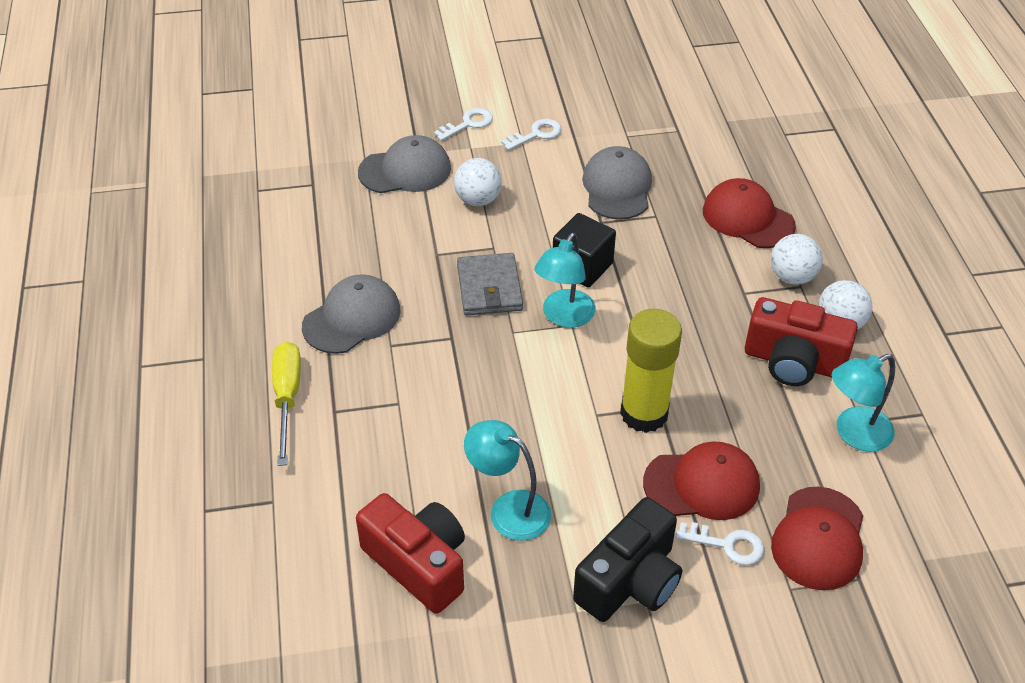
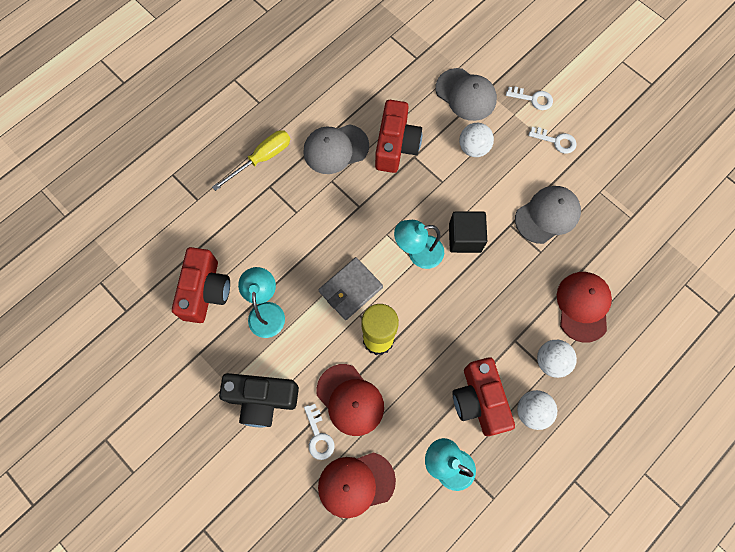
camera: 55 degrees right, 25 degrees up
grey cap [302,274,401,354] -> grey cap turned 150 degrees clockwise [303,124,369,174]
grey wallet [457,253,523,316] -> grey wallet moved to [319,257,383,320]
none -> red camera [375,100,422,173]

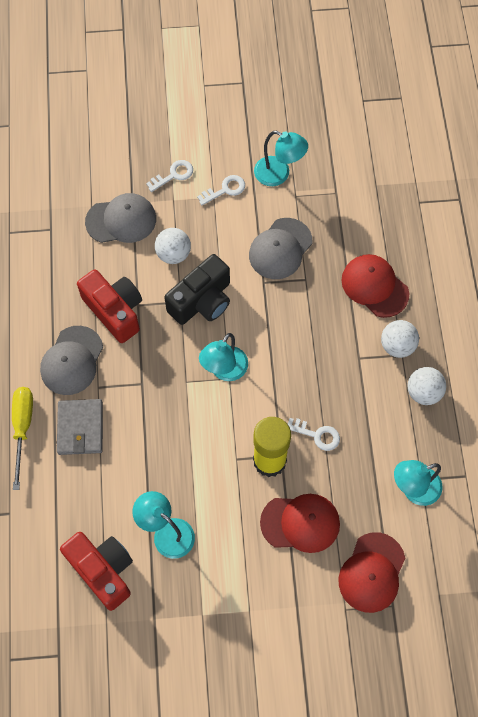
camera: 50 degrees left, 5 degrees down
black camera [219,373,299,427] -> black camera moved to [164,254,230,325]
white key [304,404,335,460] -> white key moved to [288,418,340,451]
grey wallet [319,257,383,320] -> grey wallet moved to [57,399,103,455]
black cube [449,211,487,253] -> none
red camera [453,357,515,436] -> none
grey cap [515,186,581,244] -> grey cap turned 150 degrees counterclockwise [249,218,312,279]
none -> turquoise lamp [254,131,308,186]

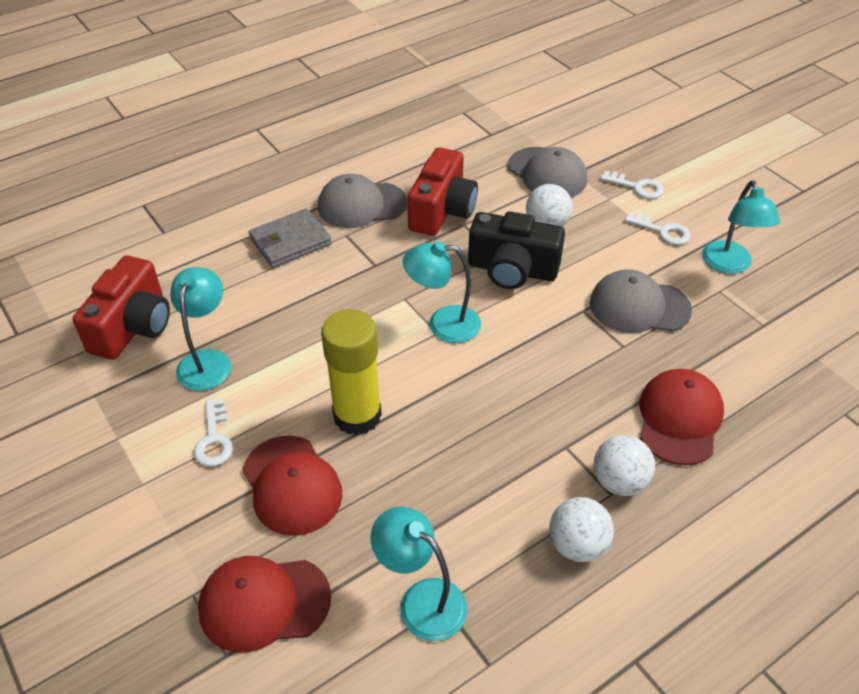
camera: 60 degrees right, 20 degrees down
yellow screwdriver [12,387,33,490] -> none
white key [288,418,340,451] -> white key moved to [194,399,233,466]

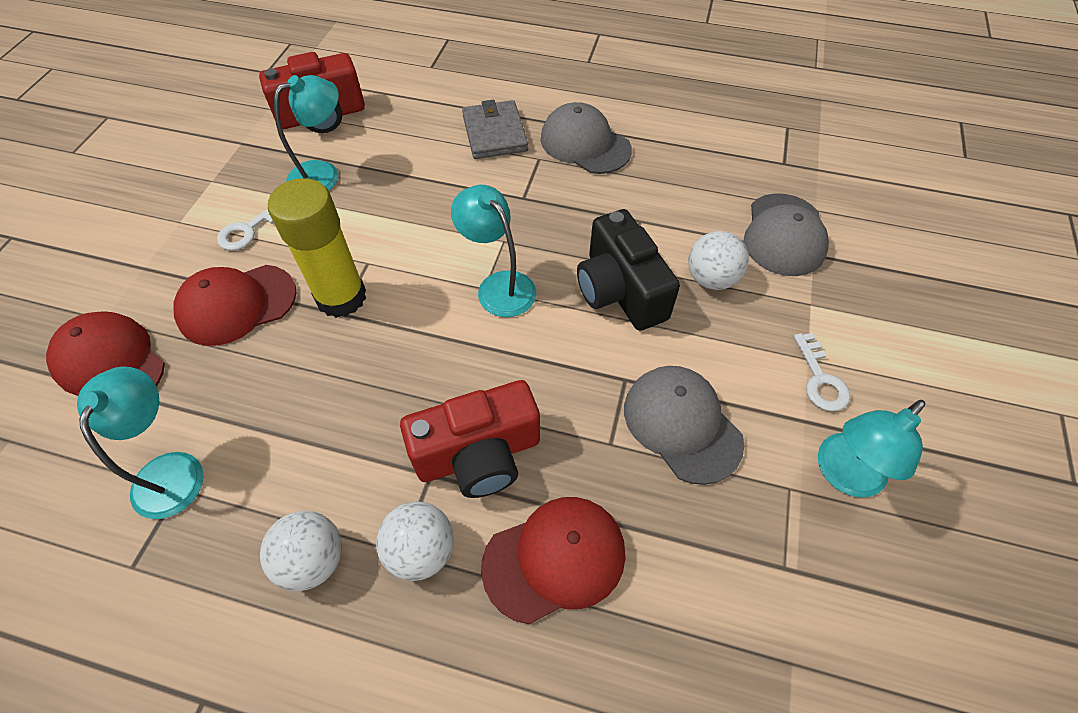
camera: 50 degrees right, 10 degrees up
red cap [243,435,343,536] -> red cap turned 45 degrees clockwise [174,265,297,346]
grey wallet [248,208,332,268] -> grey wallet turned 60 degrees clockwise [462,100,528,159]
red camera [407,147,478,236] -> red camera moved to [400,380,540,498]
white key [600,171,664,199] -> none

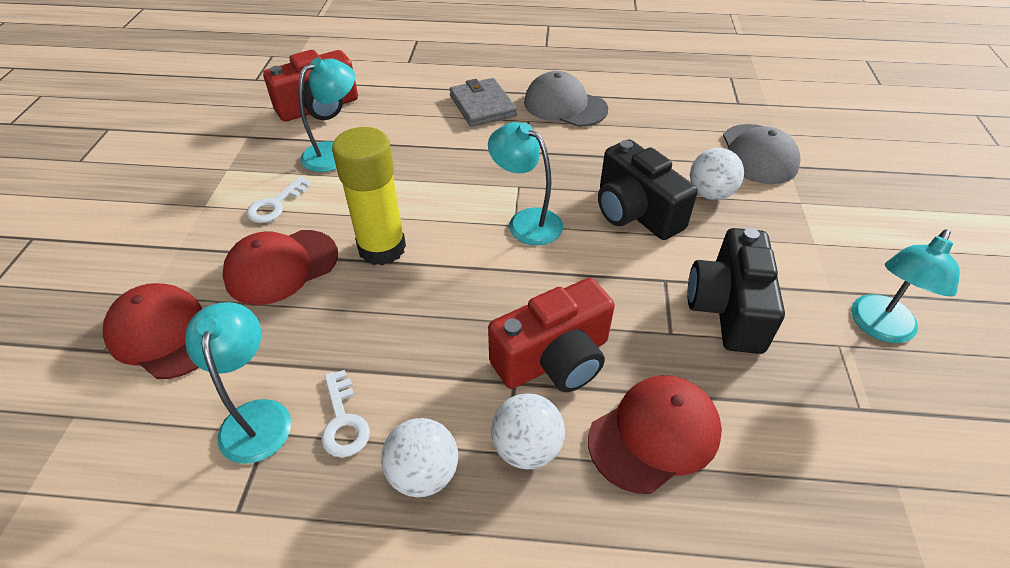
camera: 10 degrees left, 10 degrees down
grey cap [624,366,744,485] -> black camera [687,228,785,354]
white key [794,333,850,411] -> white key moved to [321,370,370,457]

